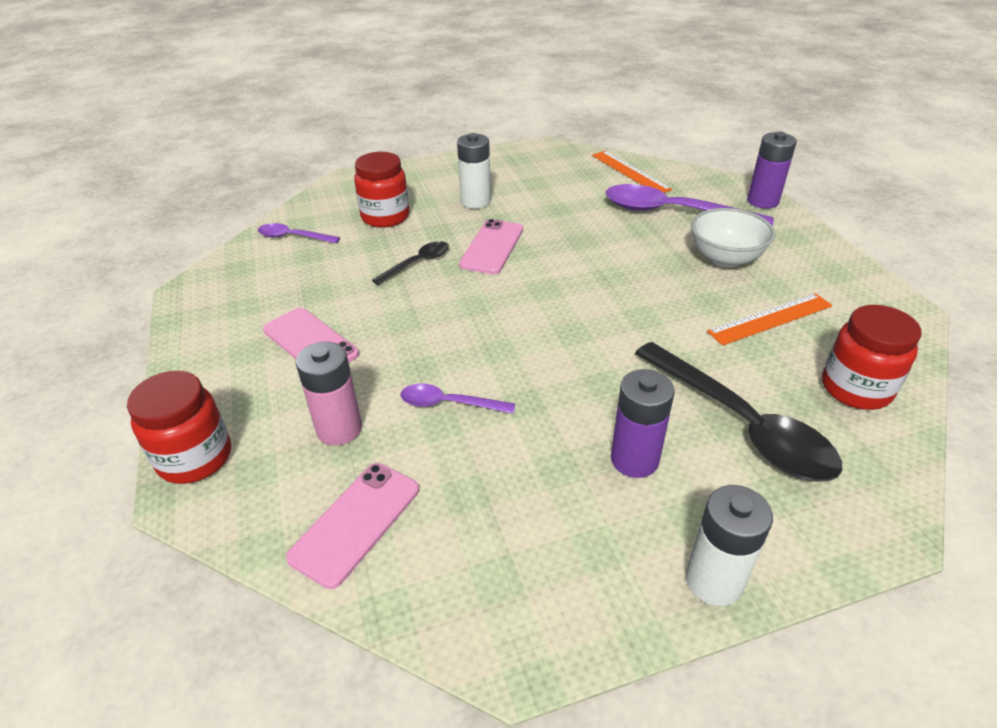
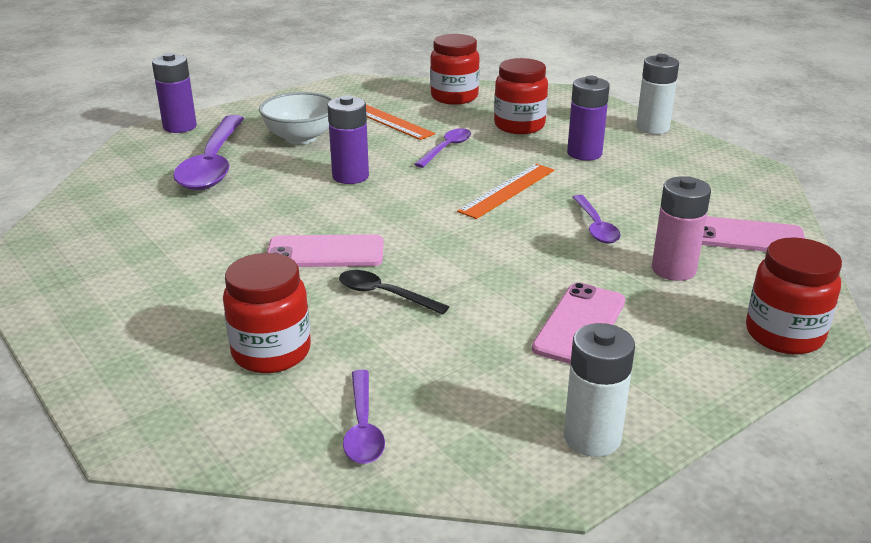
camera: 110 degrees left, 10 degrees down
white battery [457,133,491,209] -> white battery moved to [564,323,635,457]
orange ruler [592,151,672,193] -> orange ruler moved to [457,164,554,219]
black spoon [635,342,842,482] -> red jar [494,58,548,134]
none -> purple battery [328,95,369,184]
none -> purple spoon [414,128,471,168]

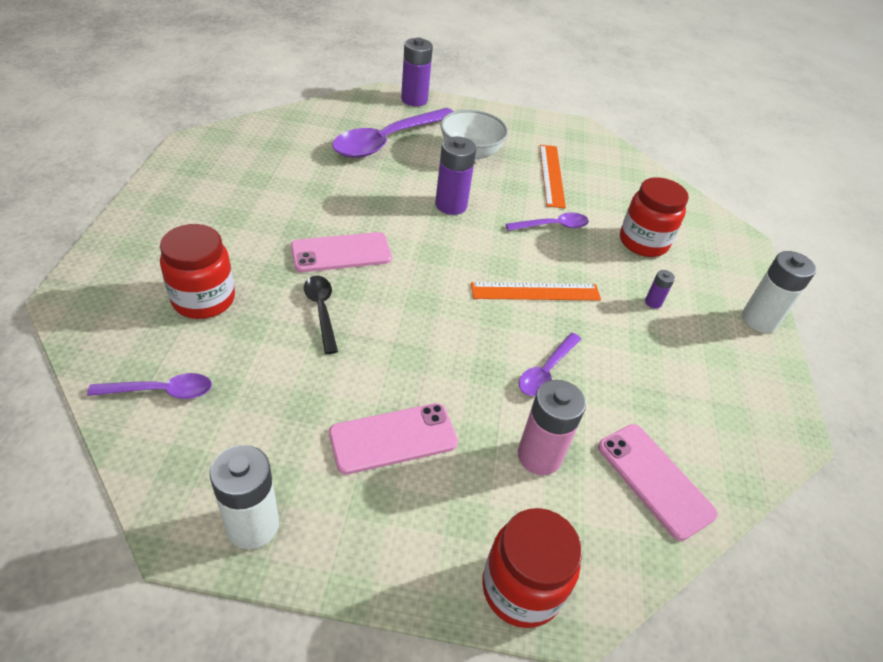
camera: 40 degrees right, 15 degrees up
pink phone [267,234,383,267] -> pink phone turned 60 degrees counterclockwise [291,232,392,272]
purple spoon [343,370,385,464] -> purple spoon turned 135 degrees counterclockwise [87,373,212,399]
red jar [430,34,480,105] -> none
purple battery [567,76,610,161] -> purple battery [645,270,675,309], size x0.48

